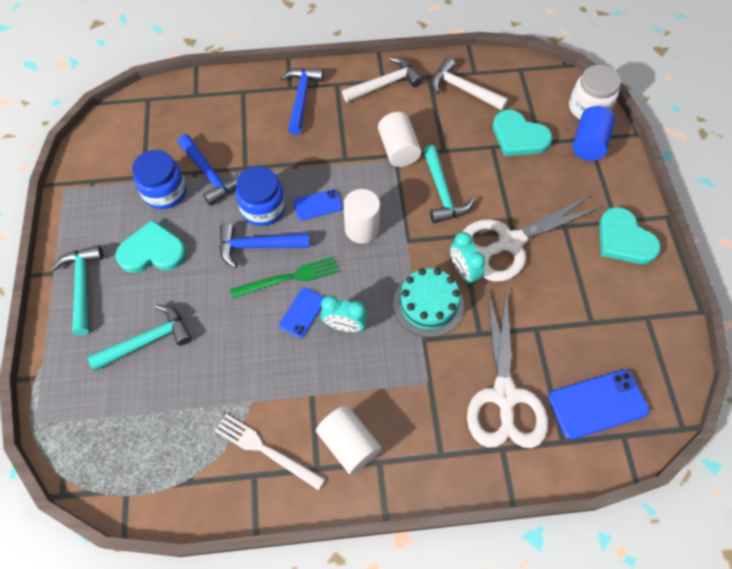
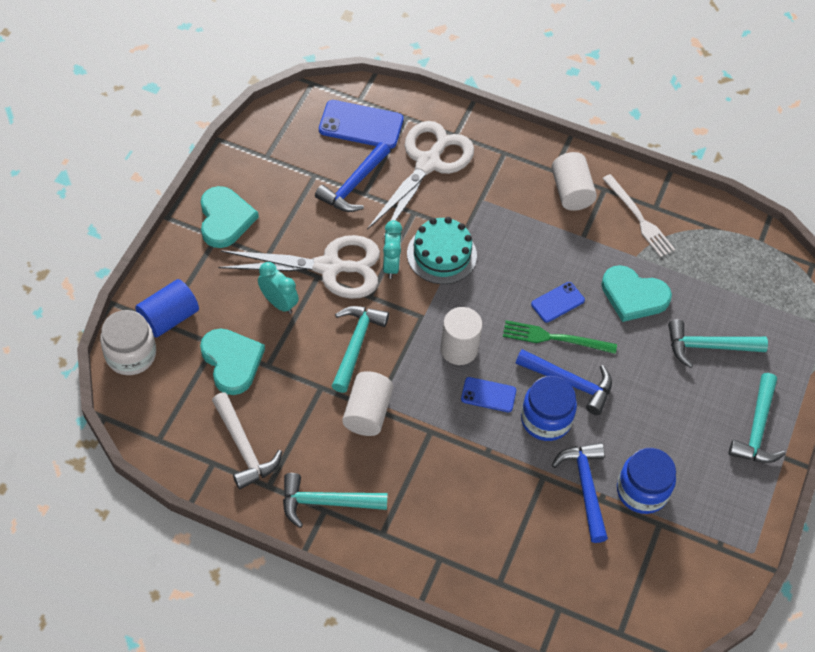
camera: 155 degrees left, 5 degrees down
turquoise heart [115,220,187,273] -> turquoise heart moved to [601,265,672,322]
blue hammer [280,68,324,135] -> blue hammer moved to [315,142,390,212]
turquoise clock [321,295,368,332] -> turquoise clock moved to [258,262,299,314]
white hammer [342,57,423,103] -> turquoise hammer [283,473,388,528]

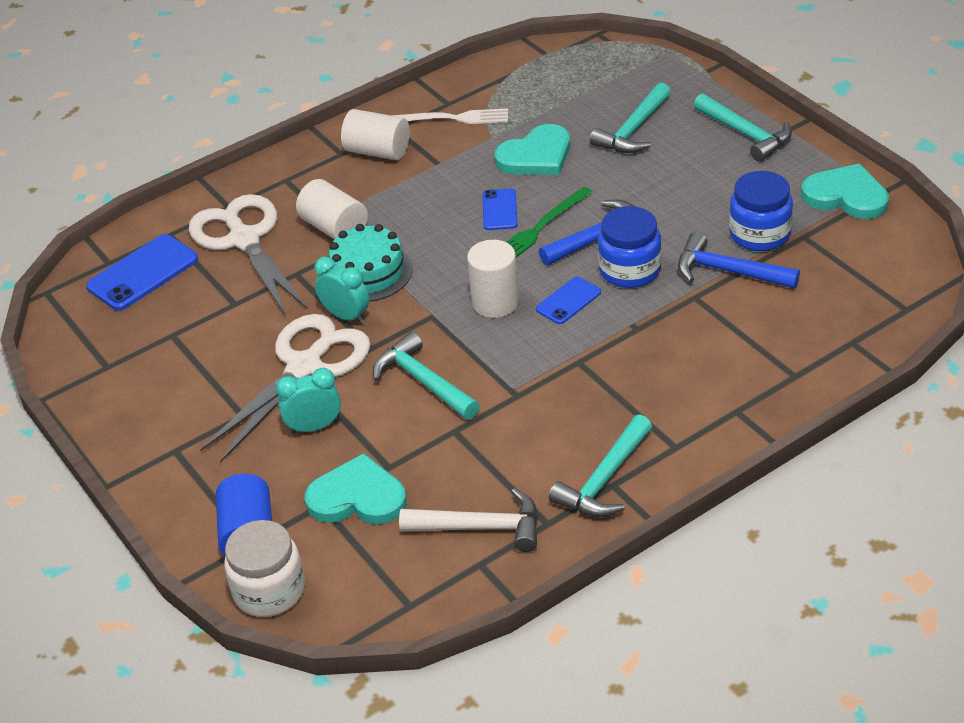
camera: 50 degrees left, 15 degrees down
turquoise heart [201,186,259,248] -> turquoise heart moved to [801,164,889,219]
blue hammer [315,142,390,212] -> none
white cylinder [342,371,393,436] -> white cylinder moved to [296,179,368,240]

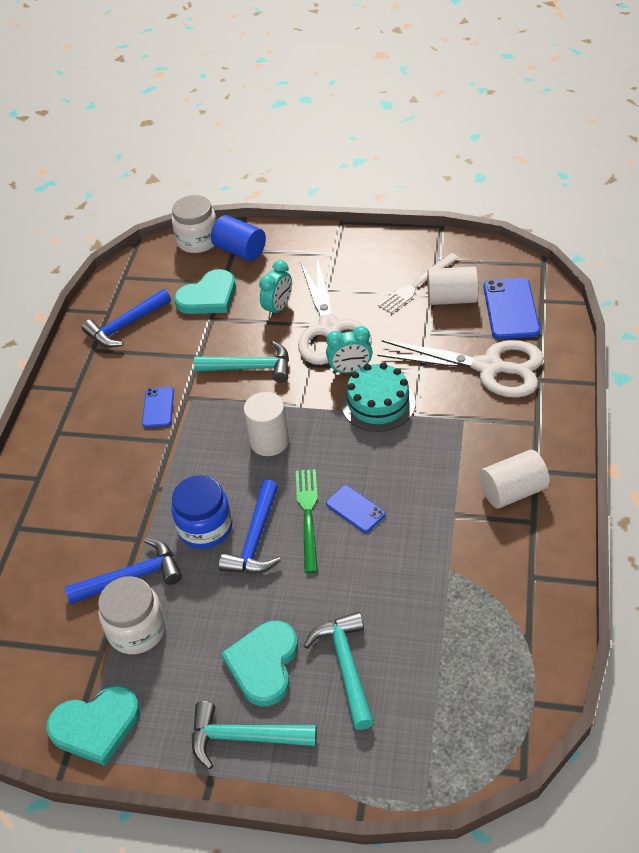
camera: 135 degrees right, 5 degrees up
white cylinder [296,179,368,240] -> white cylinder moved to [427,266,478,305]
white fork [392,108,508,124] -> white fork moved to [378,253,459,314]
white hammer [399,488,538,552] -> blue hammer [82,289,171,347]
turquoise heart [495,124,570,175] -> turquoise heart moved to [221,621,298,706]
blue phone [536,277,601,324] -> blue phone moved to [142,387,174,428]
turquoise hammer [549,414,652,517] -> none
blue jar [729,171,793,251] -> white jar [98,576,166,654]

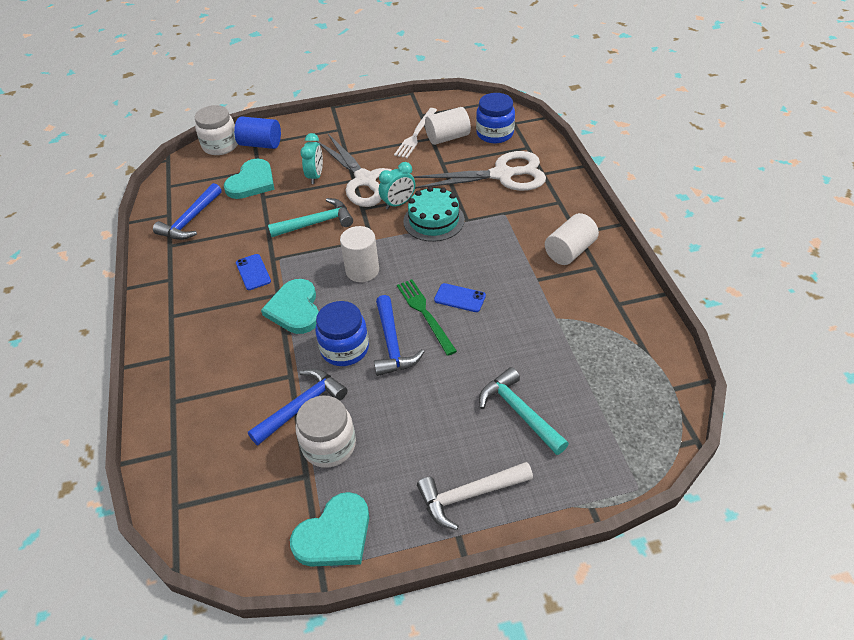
camera: 25 degrees left, 0 degrees up
turquoise hammer [192,701,317,769] -> white hammer [417,462,533,530]
turquoise heart [221,621,298,706] -> turquoise heart moved to [261,279,319,334]
blue phone [484,278,540,339] -> blue jar [476,93,515,143]

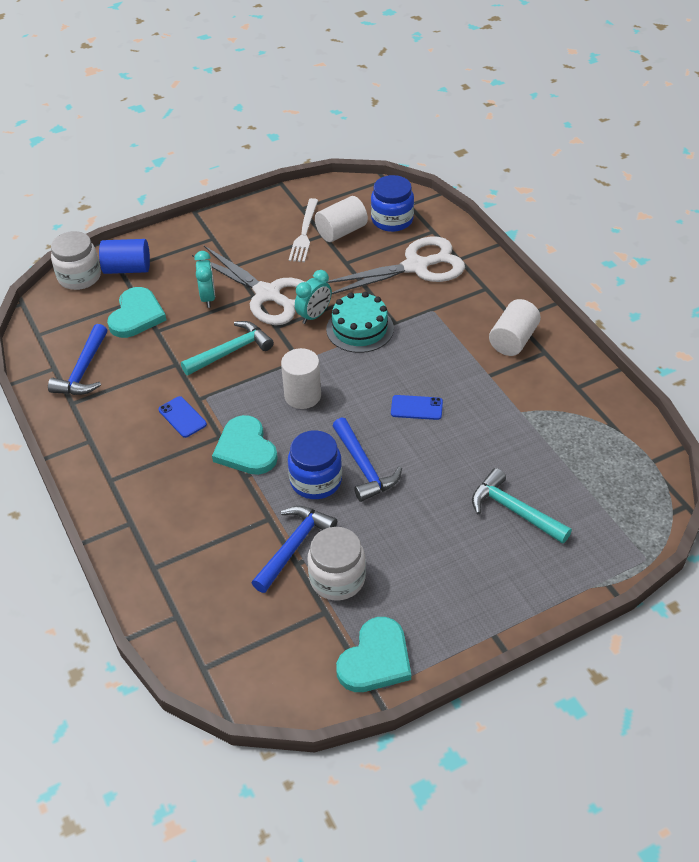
camera: 15 degrees left, 0 degrees up
green fork [397,279,457,356] -> none
white hammer [417,462,533,530] -> none

